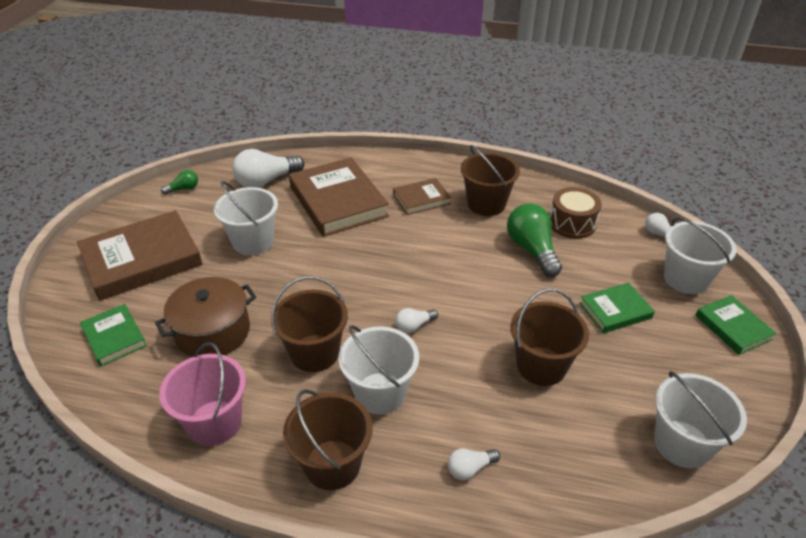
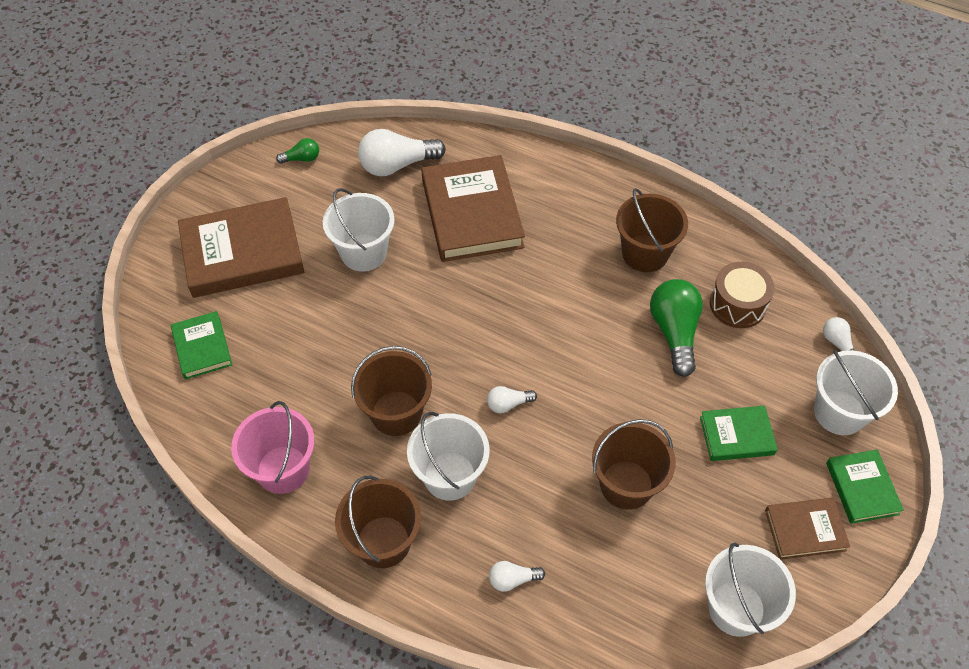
camera: 15 degrees right, 15 degrees up
brown pot [155,277,256,357] -> none
brown book [393,178,451,215] -> brown book moved to [765,497,850,560]

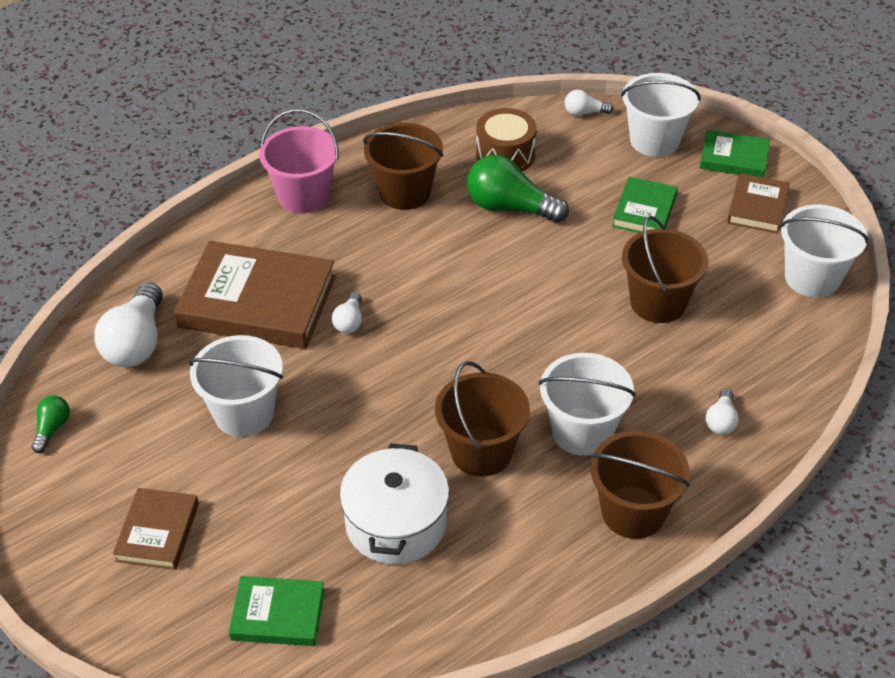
camera: 65 degrees left, 10 degrees down
brown book [178,197,304,298] -> brown book [113,488,199,570], size x0.53
pink bucket [231,401,314,494] -> pink bucket moved to [259,109,339,214]
white light bulb [487,386,537,413] -> white light bulb moved to [332,292,362,333]
none -> white pot [339,443,449,564]

